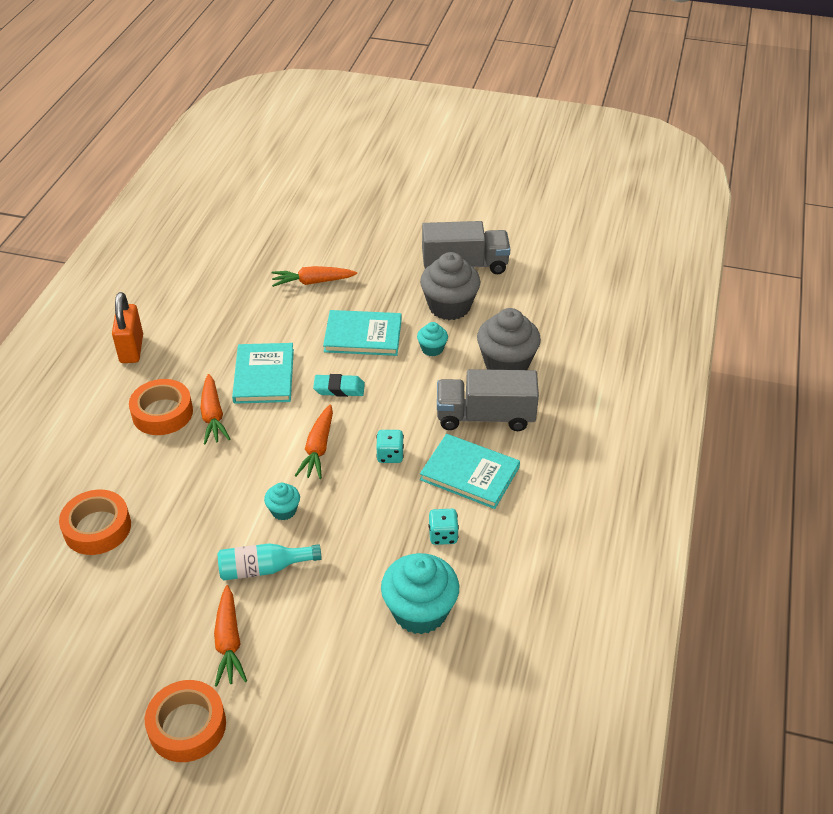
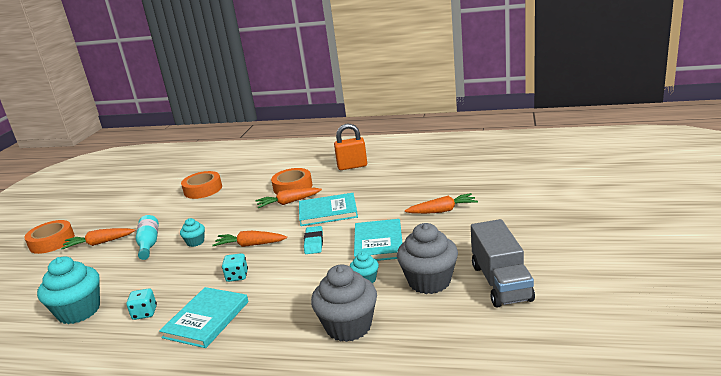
camera: 90 degrees right, 20 degrees down
orange carrot [272,266,357,287] -> orange carrot turned 90 degrees clockwise [405,193,478,214]
grey truck [437,369,539,431] -> none

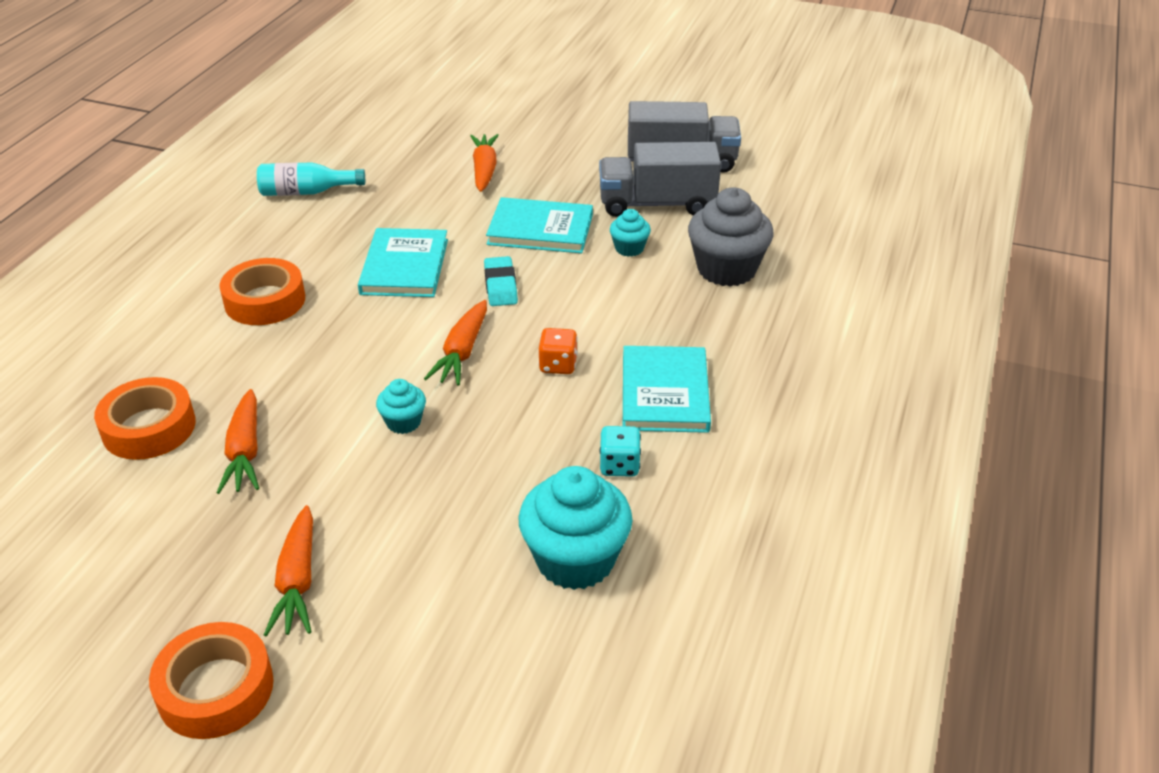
camera: 85 degrees left, 15 degrees up
turquoise bottle [136,215,159,260] -> turquoise bottle moved to [257,162,365,196]
turquoise book [159,287,248,348] -> turquoise book turned 60 degrees clockwise [623,346,711,433]
turquoise dice [222,253,248,282] -> orange dice [539,328,578,374]
orange carrot [256,188,322,208] -> orange carrot moved to [216,389,259,494]
turquoise eraser [304,226,323,254] -> turquoise eraser turned 75 degrees clockwise [484,256,518,306]
orange padlock [334,124,367,170] -> none
grey cupcake [397,223,458,294] -> grey truck [599,142,721,217]

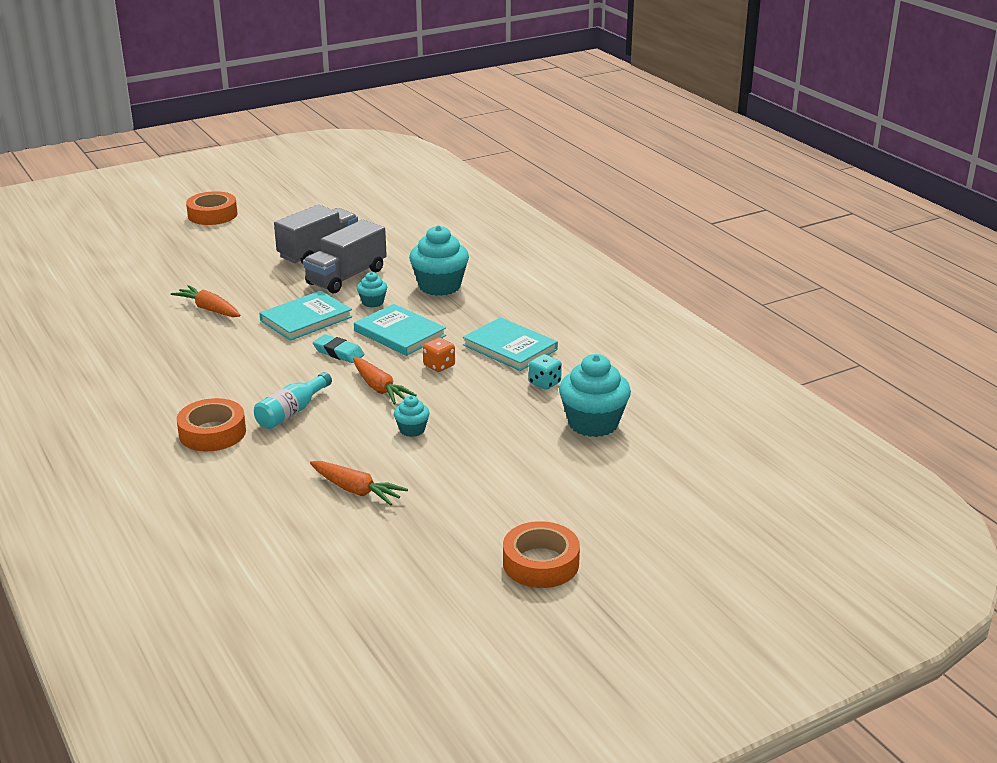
camera: 50 degrees left, 10 degrees down
orange tape [94,377,196,460] -> orange tape moved to [186,191,237,225]
turquoise bottle [257,162,365,196] -> turquoise bottle moved to [254,372,332,429]
orange carrot [264,505,313,637] -> none
turquoise book [358,228,448,297] -> turquoise book moved to [354,304,446,356]
grey cupcake [688,187,774,287] -> turquoise cupcake [409,225,469,296]

